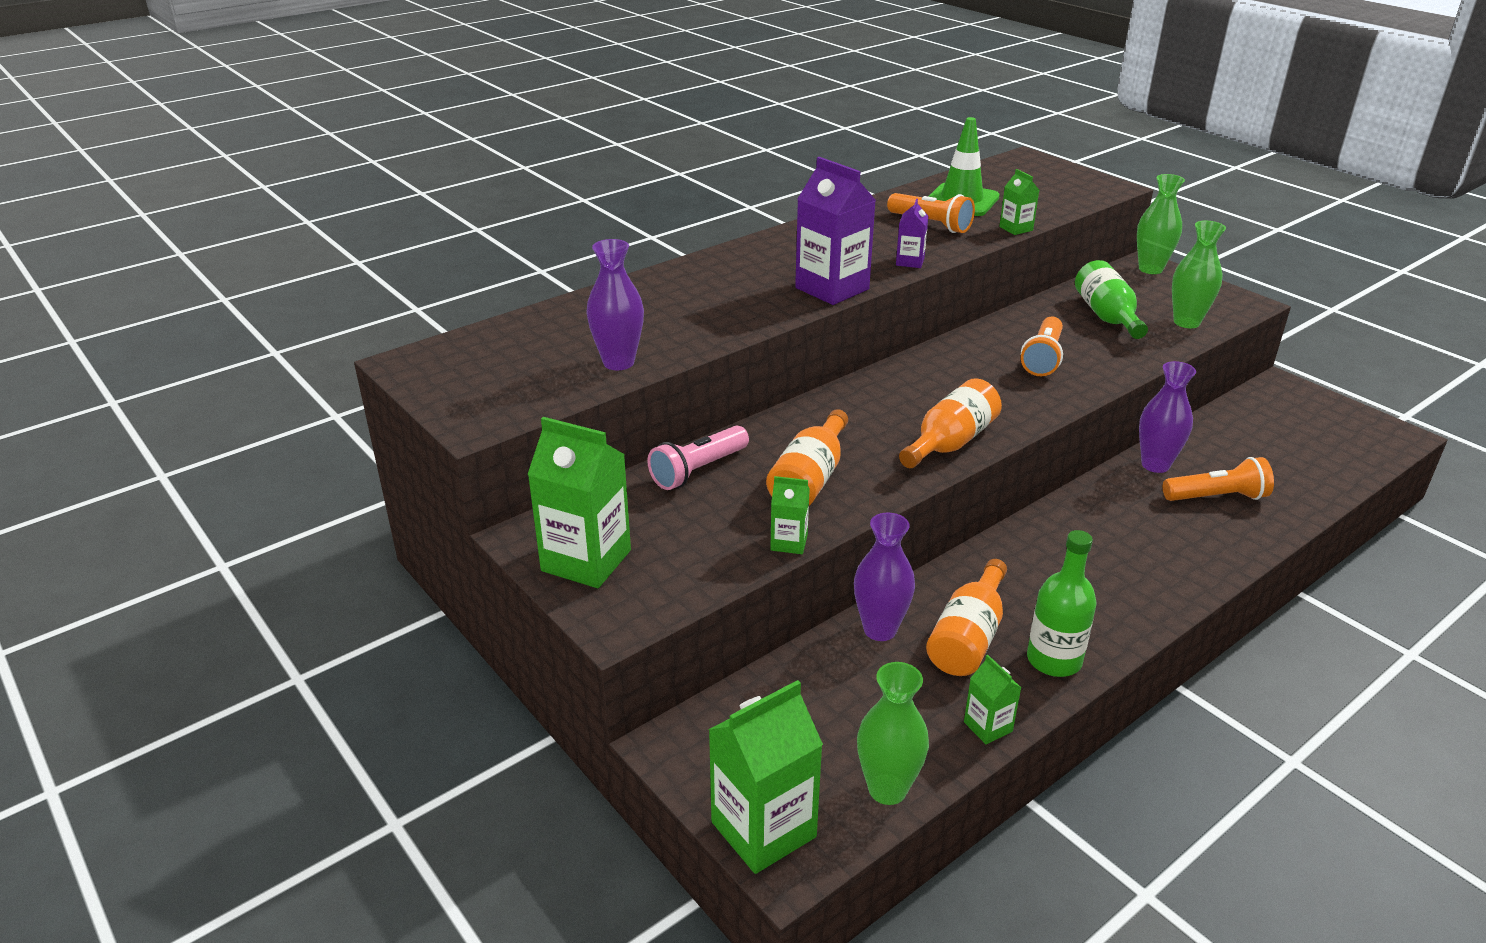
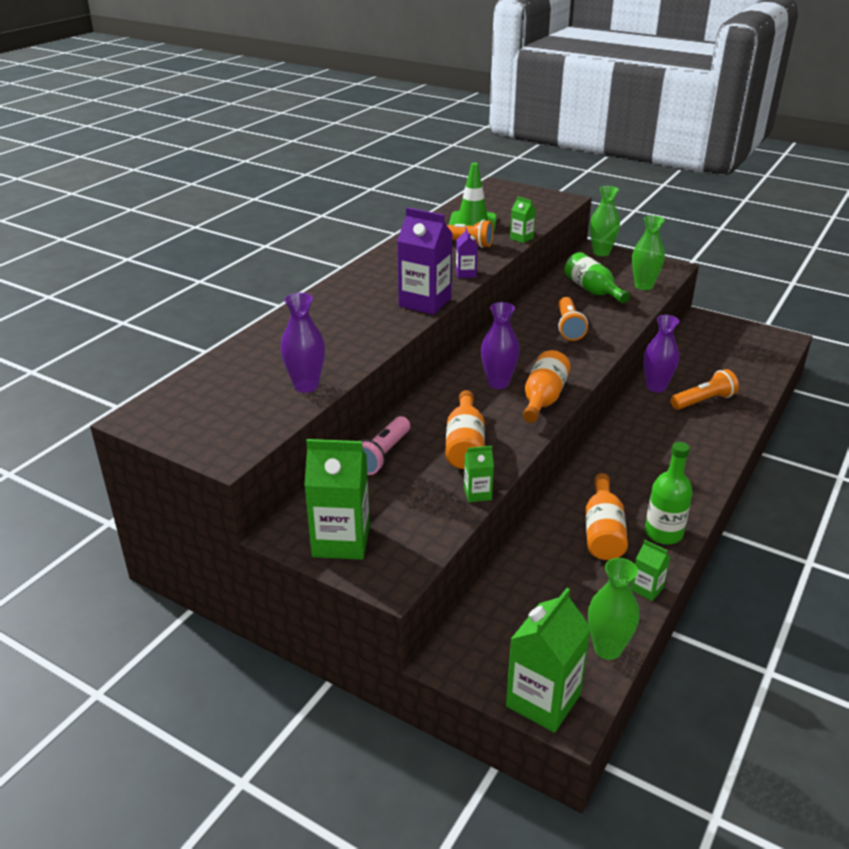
camera: 20 degrees left, 0 degrees up
purple vase [854,512,915,641] -> purple vase moved to [481,302,520,389]

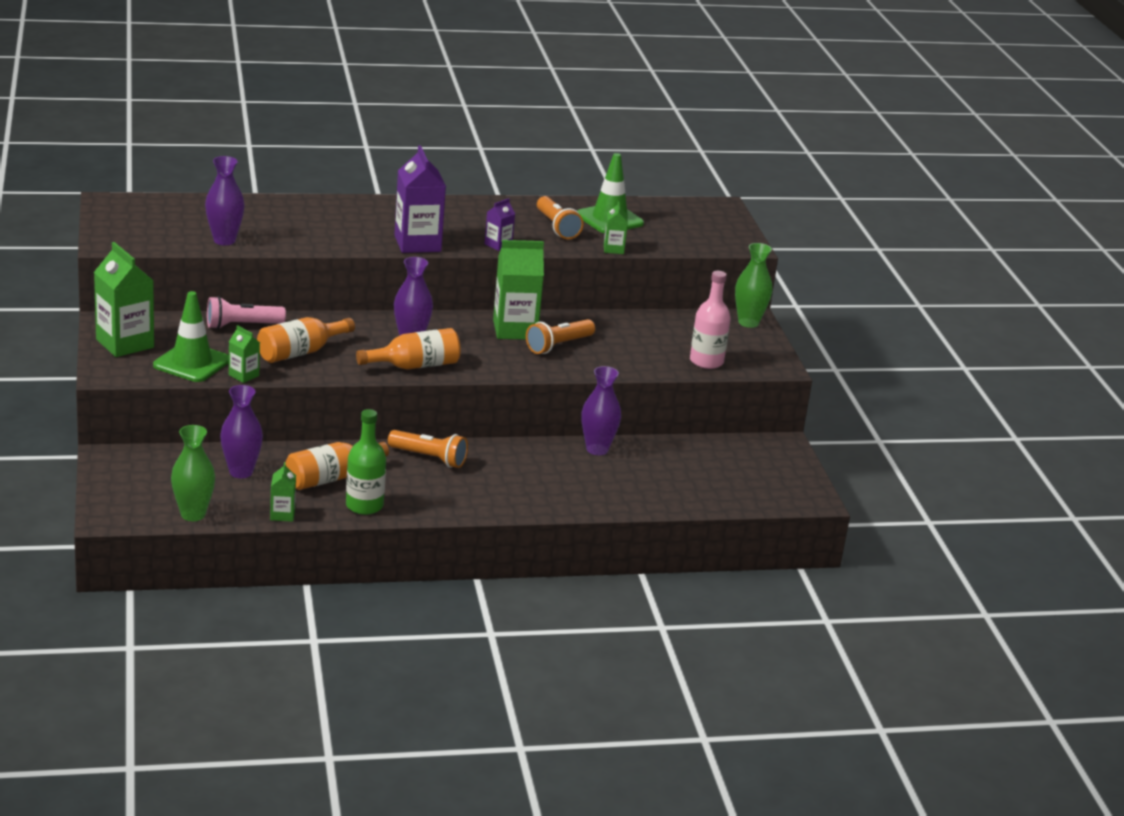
camera: 45 degrees right, 5 degrees down
green carton [506,588,591,733] -> green carton moved to [493,240,544,340]
green bottle [564,252,630,303] -> none
green vase [632,215,665,290] -> pink bottle [690,271,731,369]
orange flashlight [671,369,739,410] -> orange flashlight moved to [388,430,468,468]
none -> green traffic cone [153,291,229,382]
none -> purple vase [220,385,263,478]

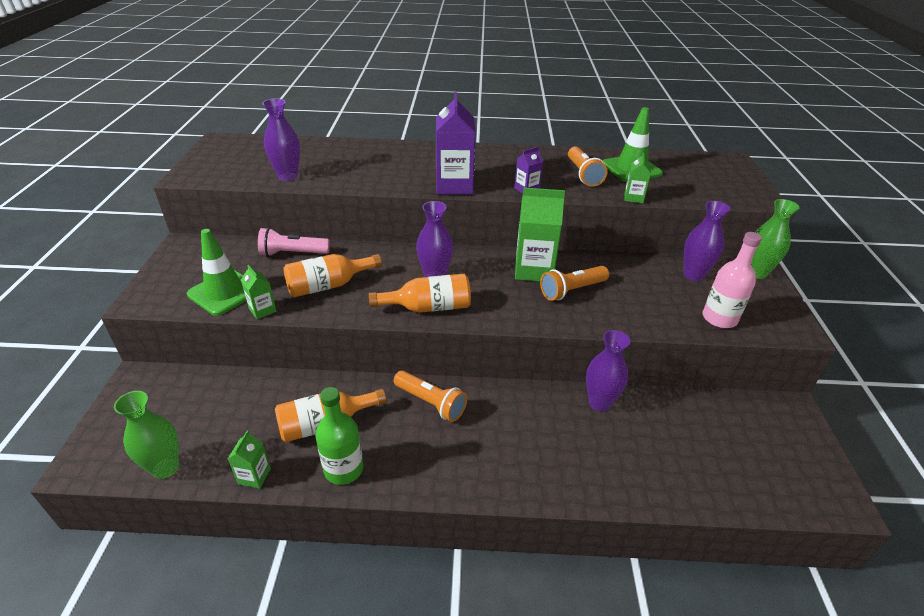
camera: 15 degrees right, 10 degrees up
green carton [94,242,154,357] -> none
purple vase [220,385,263,478] -> purple vase moved to [684,201,730,281]

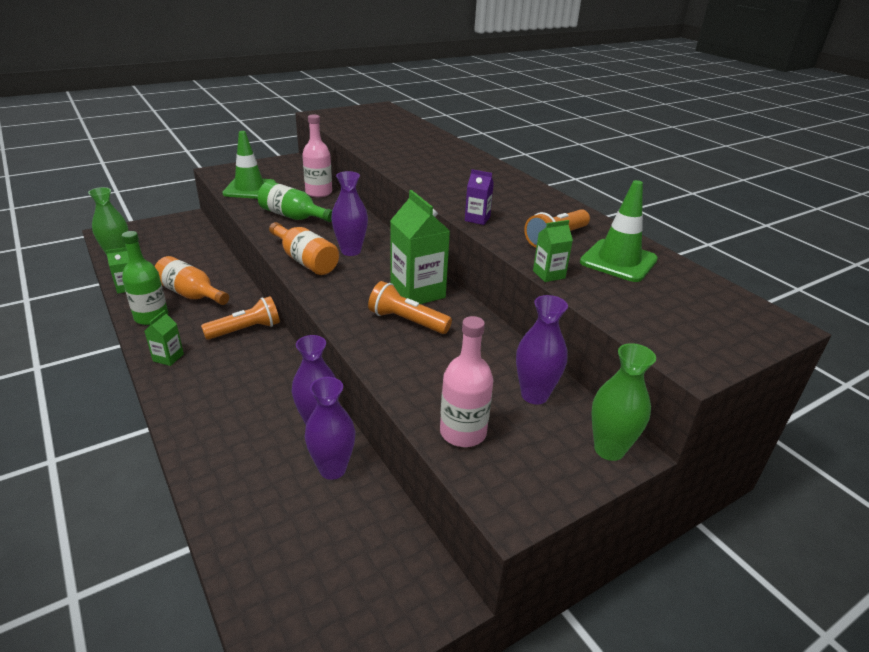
camera: 55 degrees right, 5 degrees down
green carton [241,265,277,319] -> green carton moved to [144,310,184,366]
pink flashlight [258,227,330,257] -> pink bottle [302,115,332,197]
purple vase [262,98,300,181] -> purple vase moved to [305,377,355,480]
orange bottle [283,254,382,297] -> green bottle [258,181,332,222]
orange flashlight [394,370,467,422] -> orange flashlight turned 120 degrees counterclockwise [201,296,280,340]
purple carton [436,92,476,194] -> none

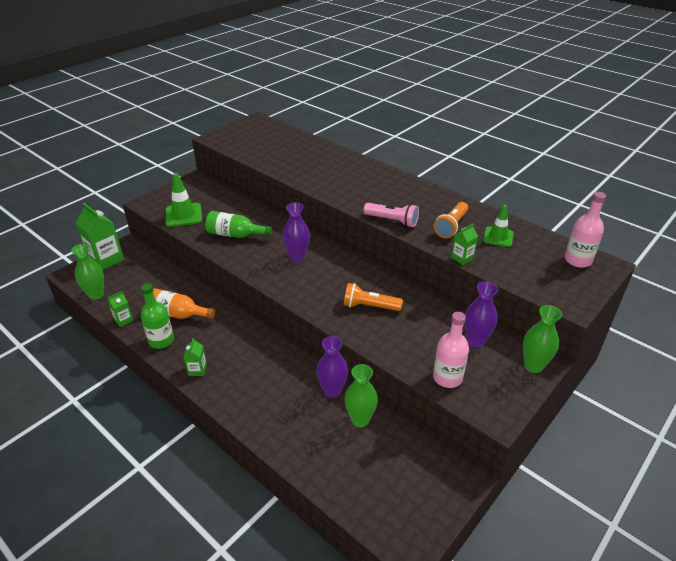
camera: 15 degrees left, 5 degrees up
orange flashlight [201,296,280,340] -> none
orange bottle [269,222,339,275] -> none
pink bottle [302,115,332,197] -> pink bottle moved to [565,192,606,268]
purple vase [305,377,355,480] -> green vase [345,364,378,427]
green carton [390,190,450,304] -> green carton moved to [76,203,124,270]
purple carton [465,169,494,225] -> pink flashlight [364,203,419,227]
green traffic cone [580,180,658,282] -> green traffic cone [483,205,514,247], size x0.67

